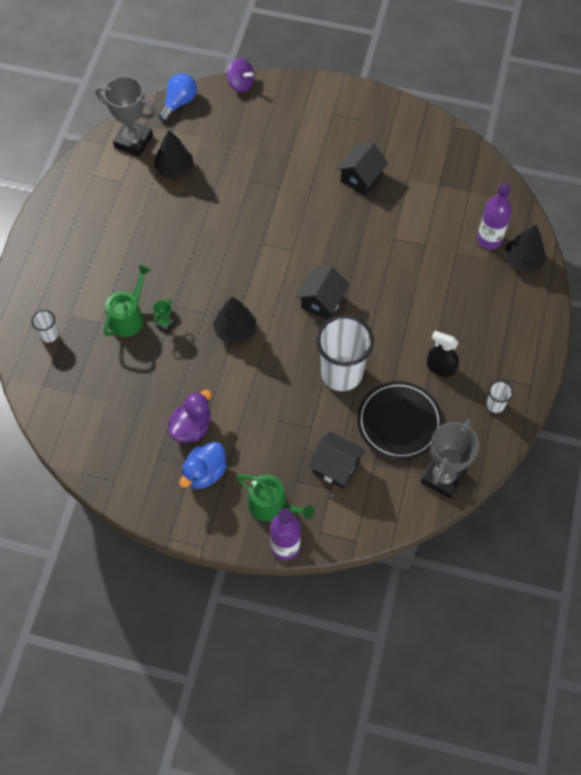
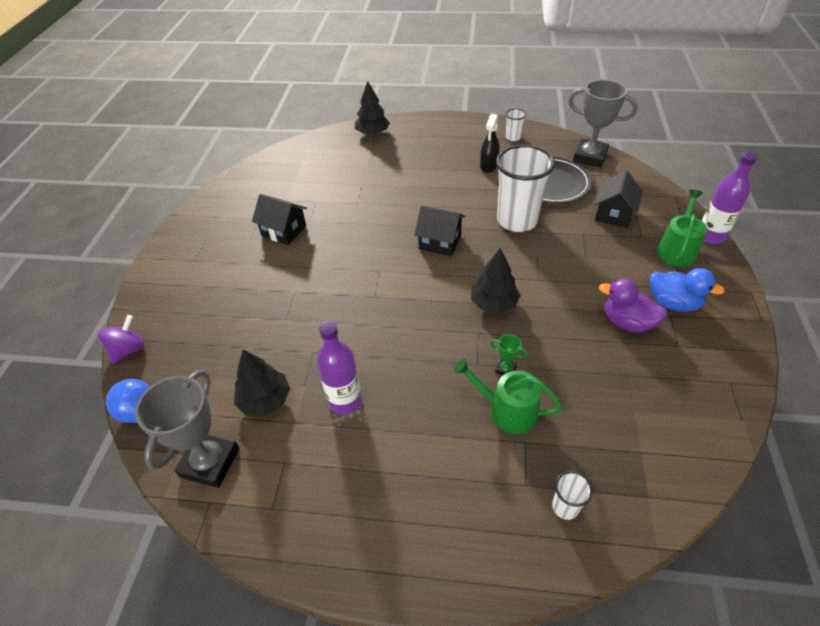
camera: 95 degrees left, 15 degrees down
purple bottle [477,183,512,249] -> purple bottle moved to [317,321,362,415]

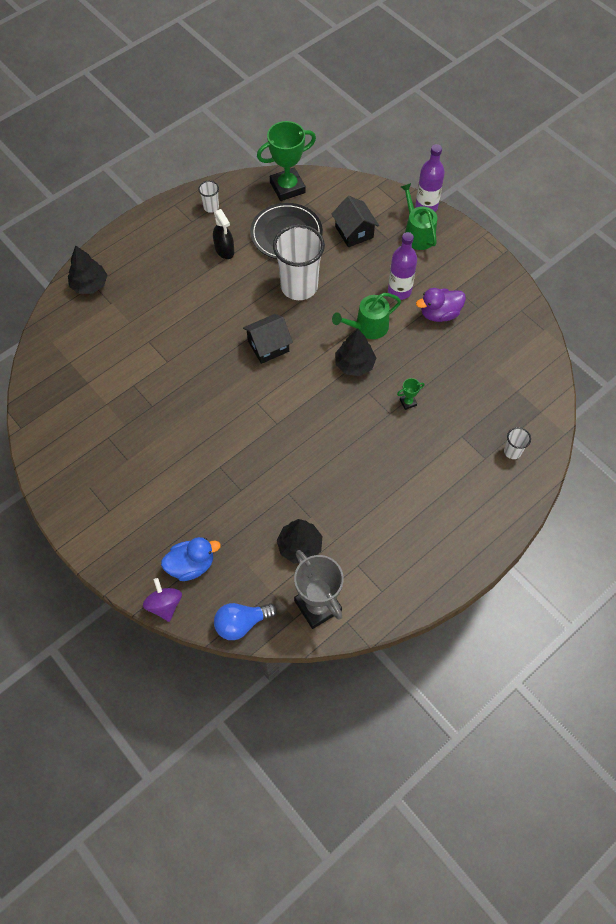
camera: 50 degrees left, 15 degrees up
black house [252,194,307,245] -> none
purple bottle [317,321,362,415] -> purple bottle moved to [388,232,417,300]
green watering can [454,359,563,434] -> green watering can moved to [332,293,401,339]
grey trophy [568,80,638,167] -> green trophy [257,121,316,201]
blue duck [650,268,725,312] -> blue duck moved to [161,537,221,581]

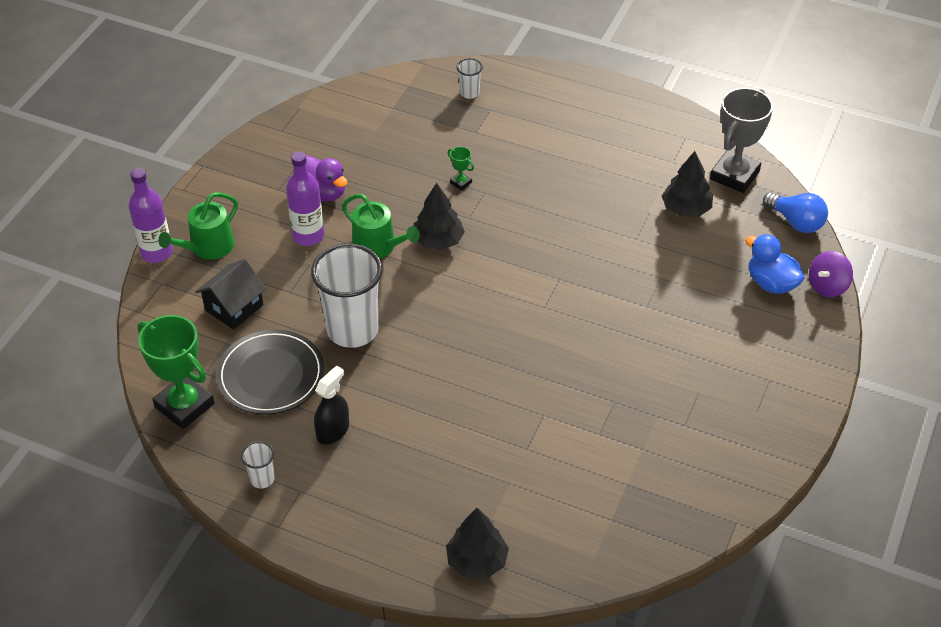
camera: 115 degrees left, 15 degrees down
black house [243,314,293,364] -> none

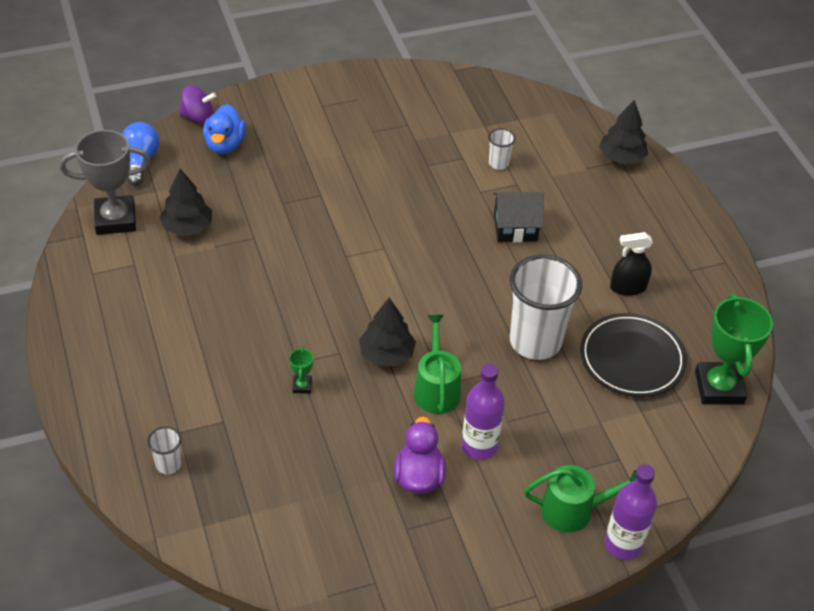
camera: 135 degrees left, 0 degrees up
black house [195,259,266,330] -> black house moved to [493,192,544,242]
white cup [241,441,275,489] -> white cup moved to [488,128,515,170]

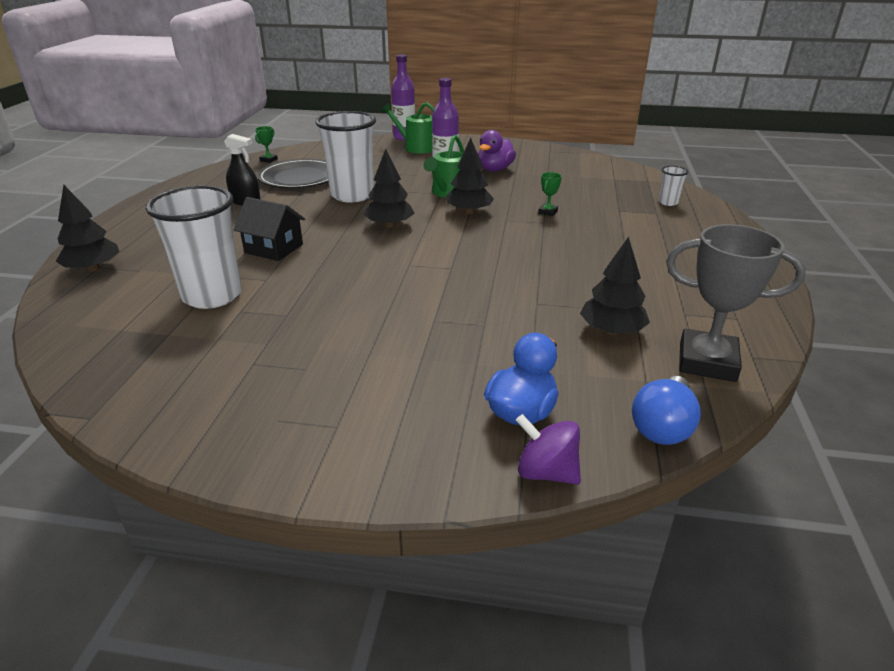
camera: 150 degrees left, 15 degrees down
white cup [488,128,515,170] -> white cup [146,185,242,309], size x2.29
green trophy [695,293,773,404] -> green trophy [255,126,278,163], size x0.42
none -> black tree [363,149,415,228]

